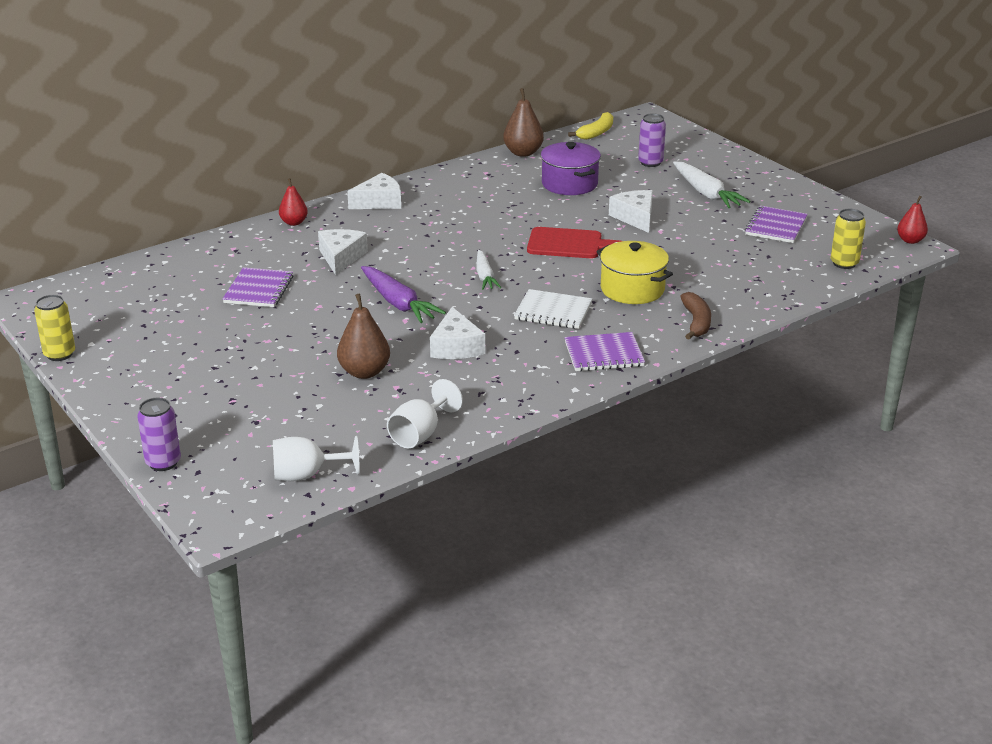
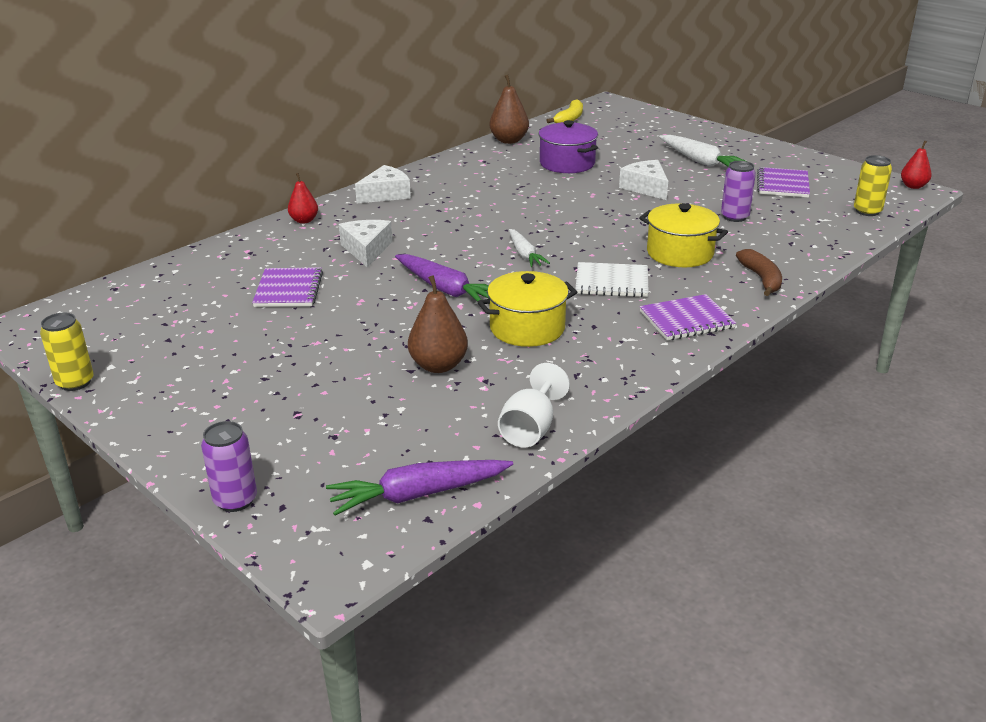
camera: 10 degrees left, 0 degrees up
white goblet [273,436,359,481] -> purple carrot [326,460,513,515]
white cheese [430,307,485,359] -> yellow pot [478,271,577,347]
red cutting board [527,227,622,258] -> none
purple can [638,113,666,167] -> purple can moved to [721,161,756,222]

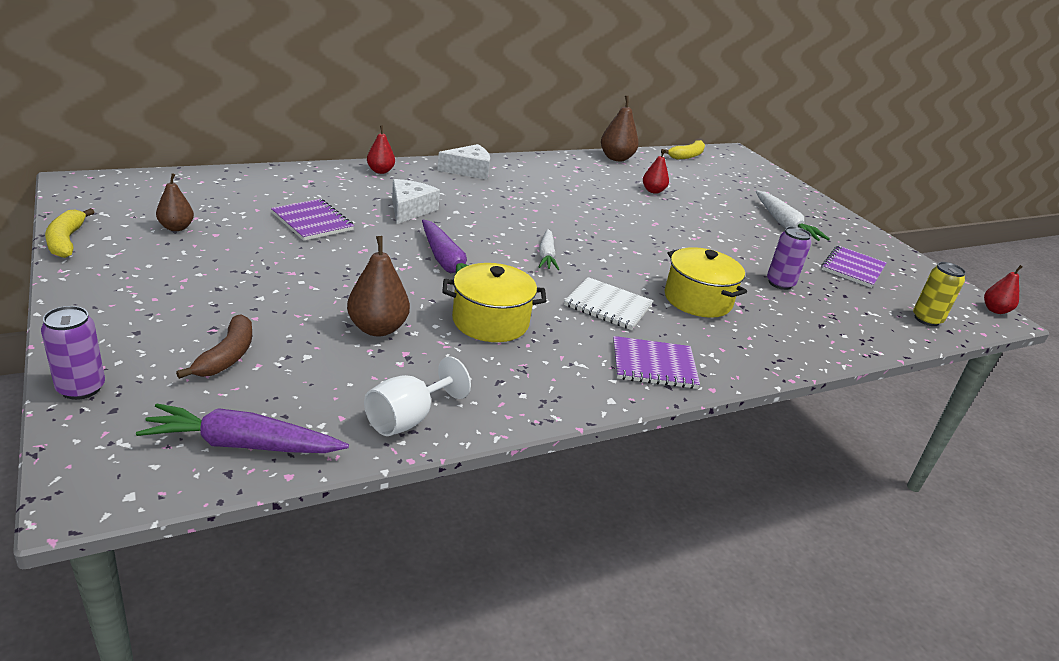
camera: 15 degrees right, 0 degrees up
yellow can [40,312,94,391] -> yellow banana [45,208,94,258]
purple notebook [252,267,323,307] -> purple notebook turned 60 degrees counterclockwise [271,199,354,241]
purple pot [539,120,598,173] -> red pear [643,149,669,194]
white cheese [619,160,668,200] -> none
brown banana [736,249,782,296] -> brown banana moved to [176,314,252,379]
none -> brown pear [156,173,194,231]

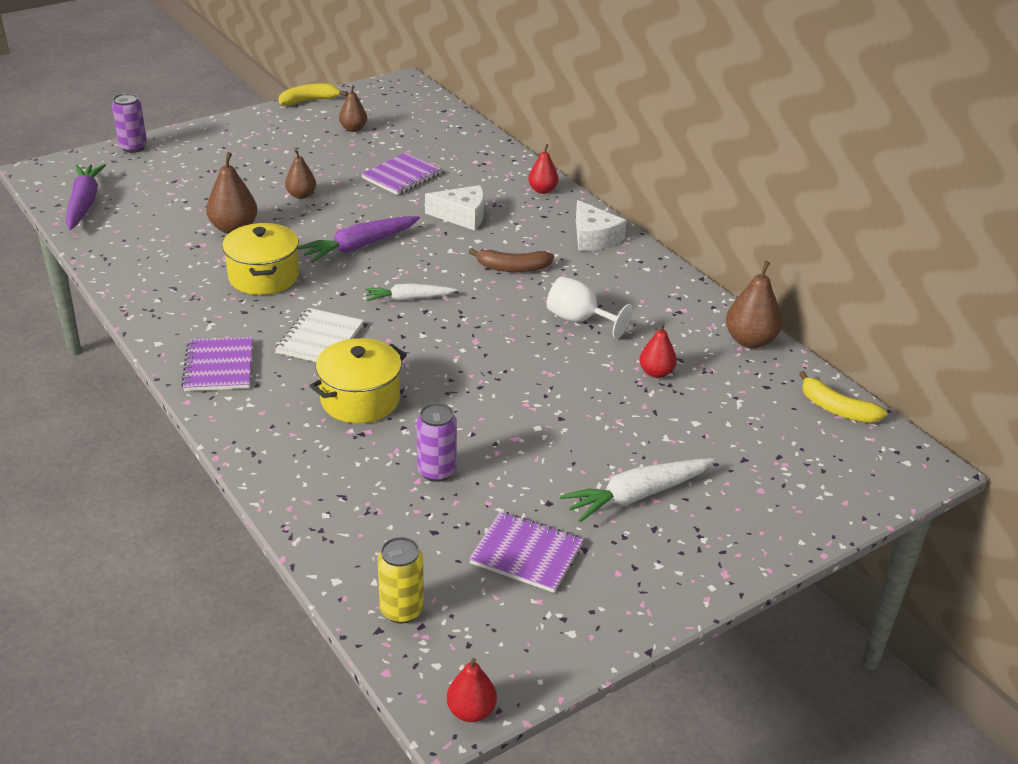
camera: 85 degrees right, 5 degrees up
brown banana [176,314,252,379] -> brown banana moved to [469,248,554,272]
white goblet [364,356,471,436] -> white goblet moved to [547,276,632,339]
none -> brown pear [285,149,316,199]

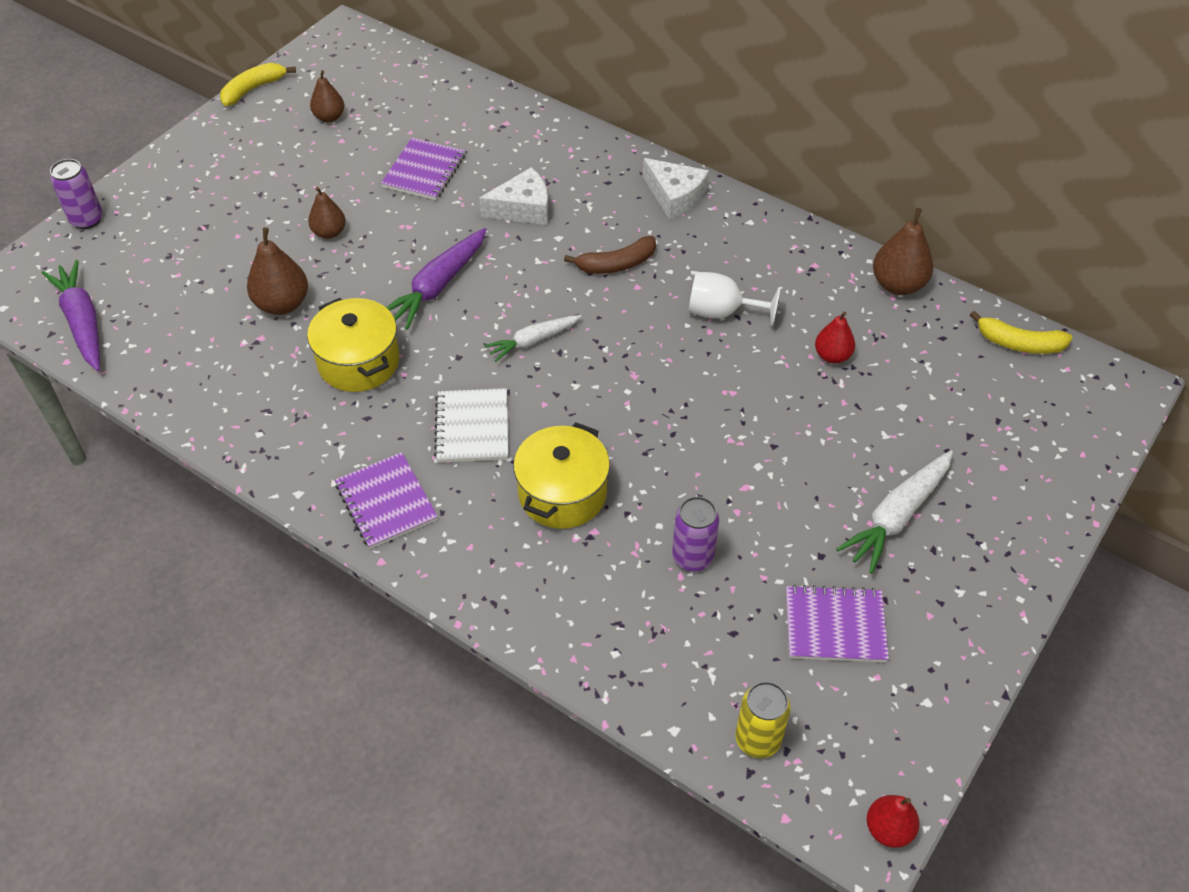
camera: 20 degrees left, 15 degrees up
red pear [528,144,558,194] -> none

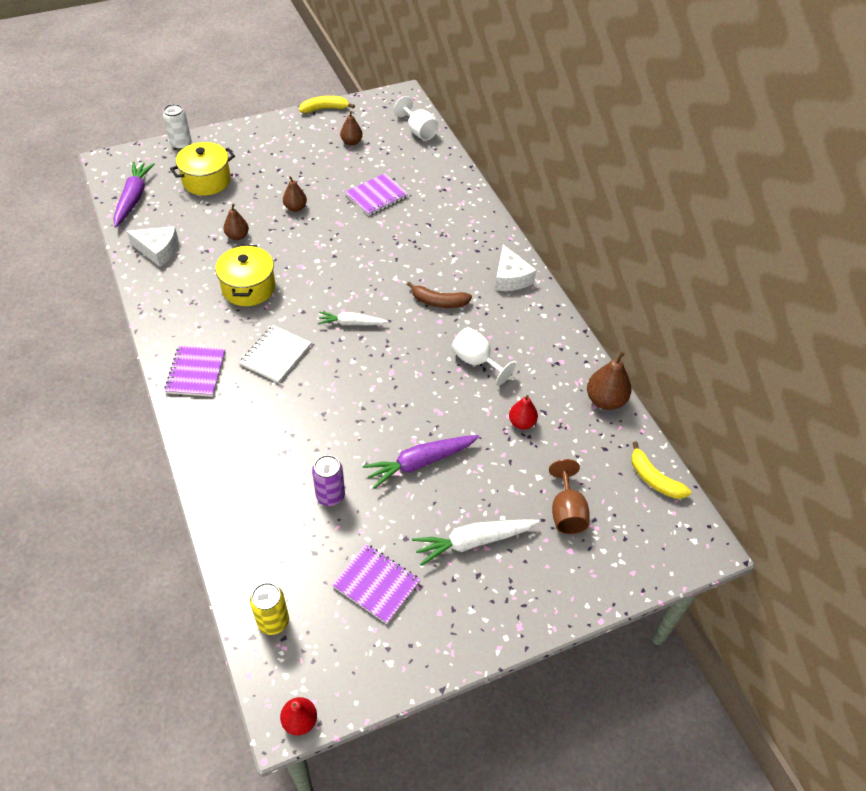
camera: 30 degrees right, 0 degrees up
purple can [50,159,103,229] -> white can [163,104,192,150]
brown pear [247,227,308,315] -> brown pear [224,203,249,240], size x0.65
purple carrot [386,228,487,329] -> purple carrot moved to [363,435,479,489]
white cheese [479,167,549,225] -> white cheese moved to [127,226,178,267]
yellow pot [514,422,610,529] -> yellow pot moved to [170,142,235,196]
none -> white goblet [394,96,439,140]
none -> brown goblet [549,459,590,534]

